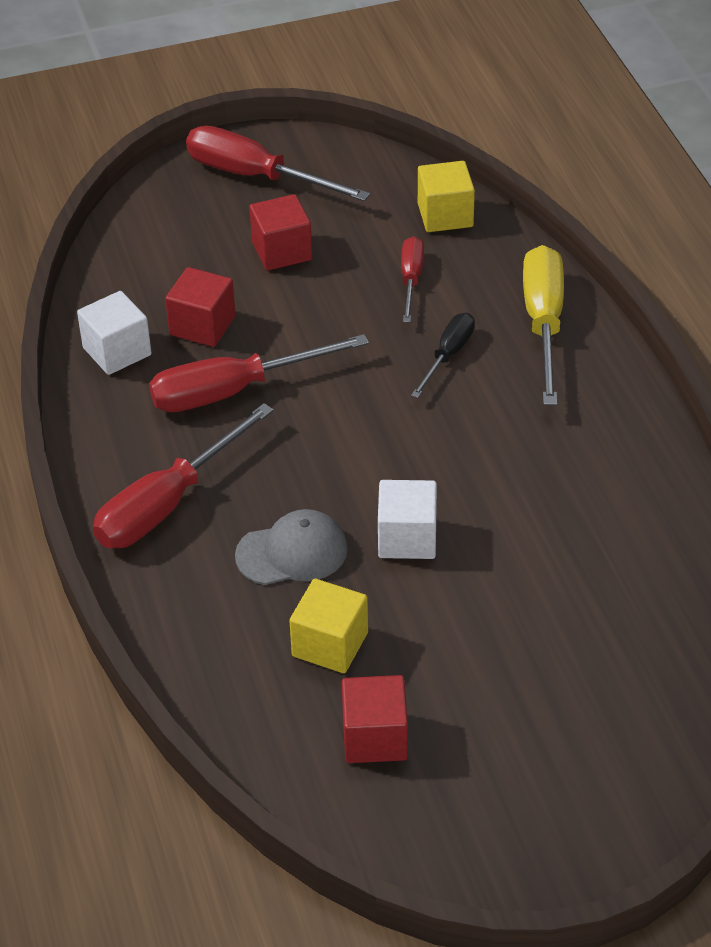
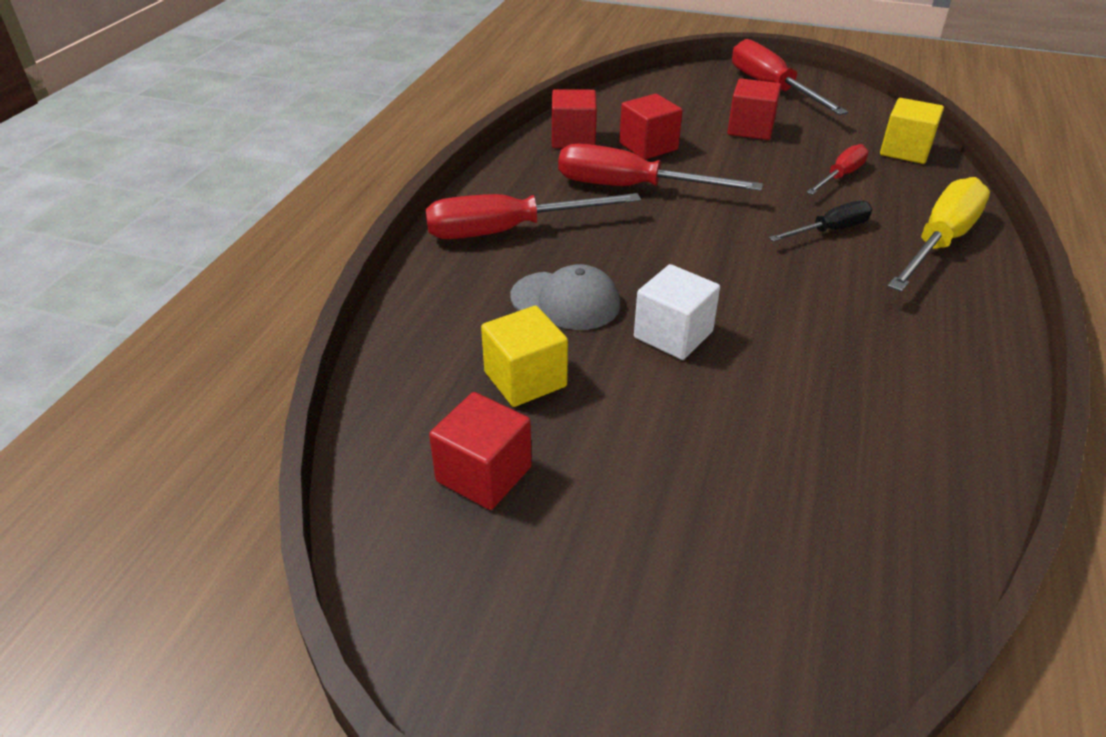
camera: 35 degrees right, 5 degrees down
white cube [77,291,152,375] -> red cube [552,89,597,148]

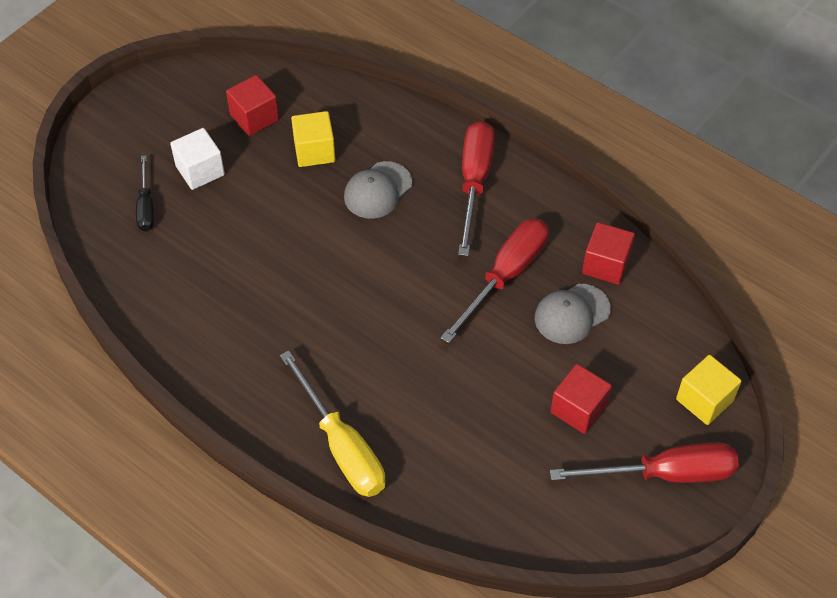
camera: 110 degrees right, 15 degrees up
red cube [619,94,682,160] -> grey cap [535,284,611,344]
white cube [634,264,720,360] -> white cube moved to [170,128,225,190]
black screwdriver [769,200,872,242] -> black screwdriver moved to [136,155,154,231]
red screwdriver [806,144,869,195] -> none
yellow cube [880,98,944,164] -> yellow cube moved to [676,355,742,425]

